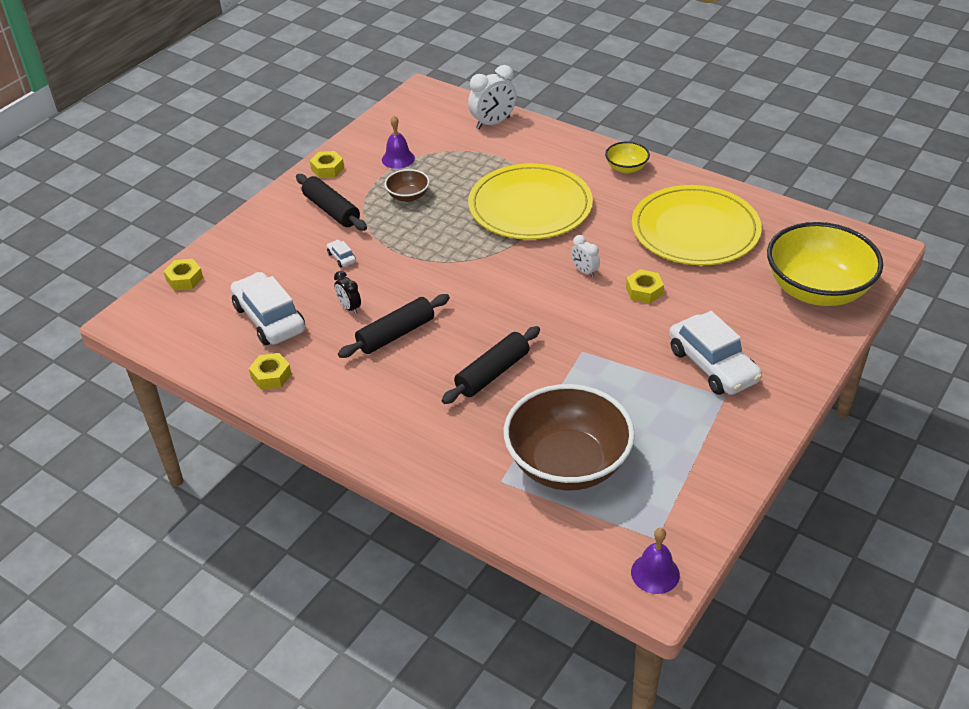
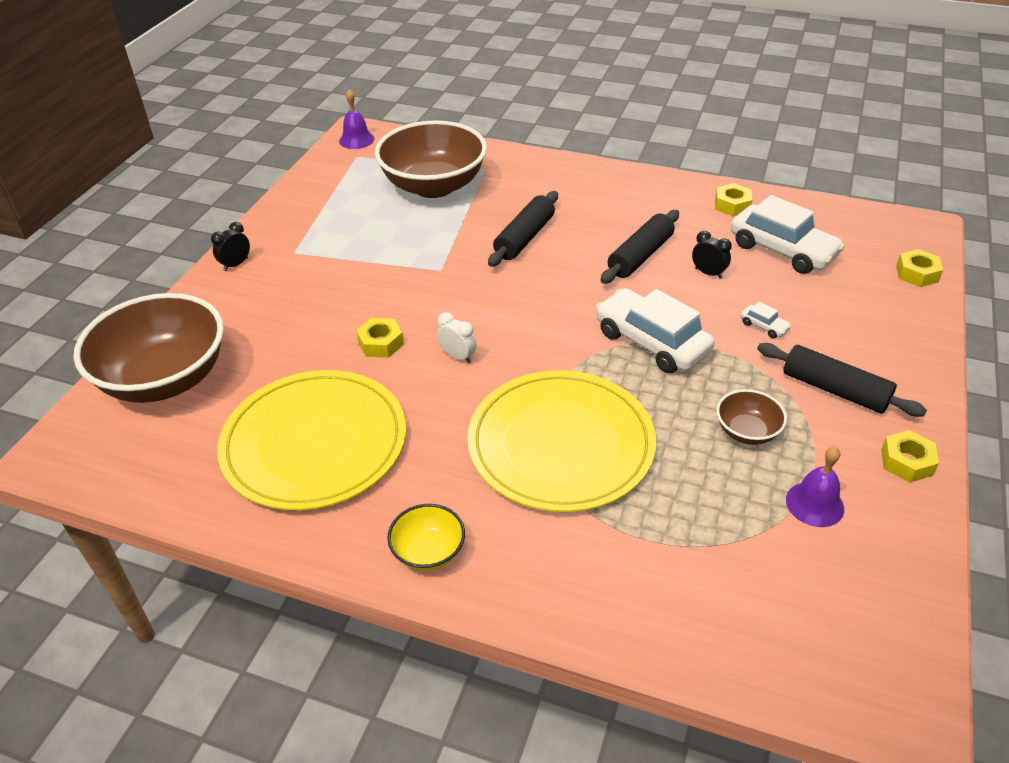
camera: 165 degrees right, 0 degrees up
white clock [468,65,517,129] -> none
white car [669,311,762,395] -> white car moved to [596,288,714,373]
yellow bowl [767,222,883,306] -> brown bowl [73,293,224,403]
none -> black clock [211,222,250,271]

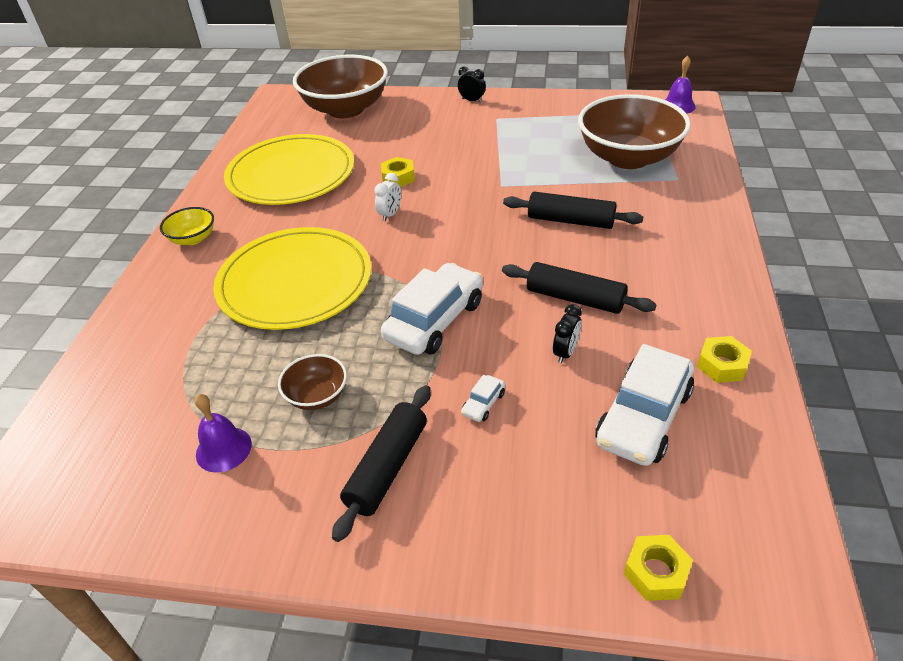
camera: 80 degrees right, 0 degrees up
yellow nut [881,430,939,483] -> none

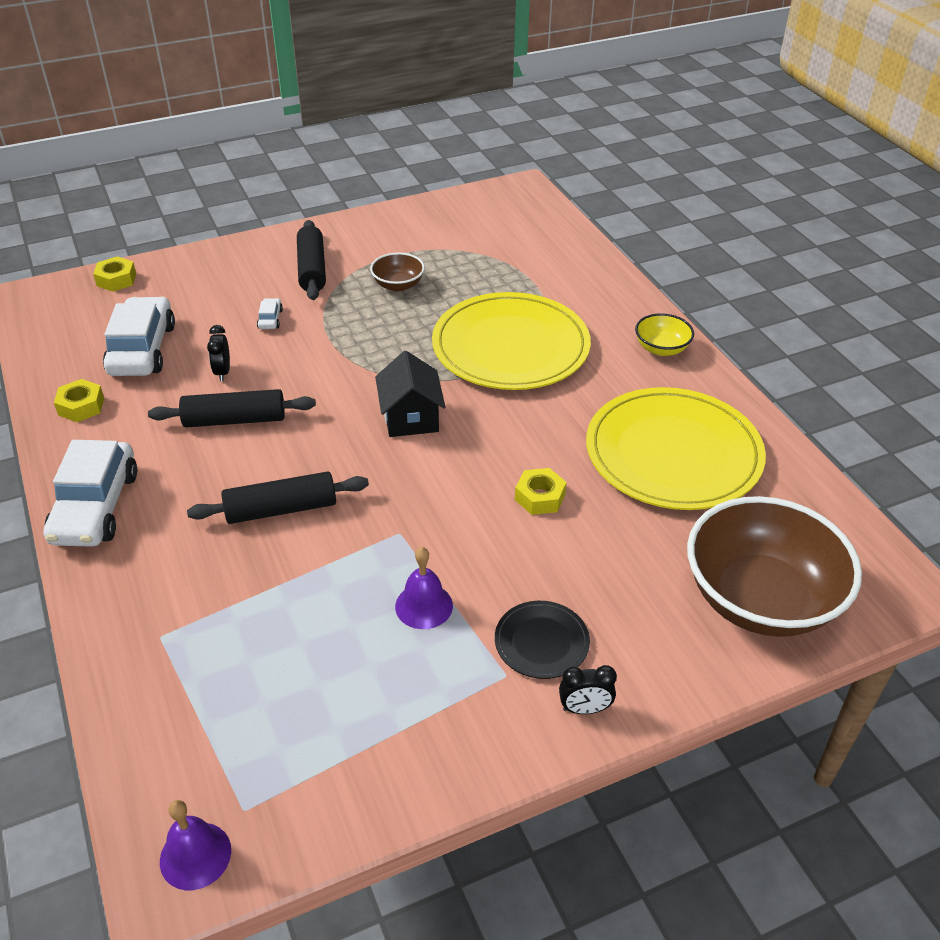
camera: 145 degrees right, 0 degrees up
purple bell [195,394,252,472] -> purple bell moved to [395,547,453,629]
white clock [374,173,401,221] -> none
white car [381,263,483,355] -> white car moved to [43,440,137,547]
brown bowl [578,94,691,169] -> none
none -> black house [375,351,445,437]
none -> black plate [495,601,590,679]

